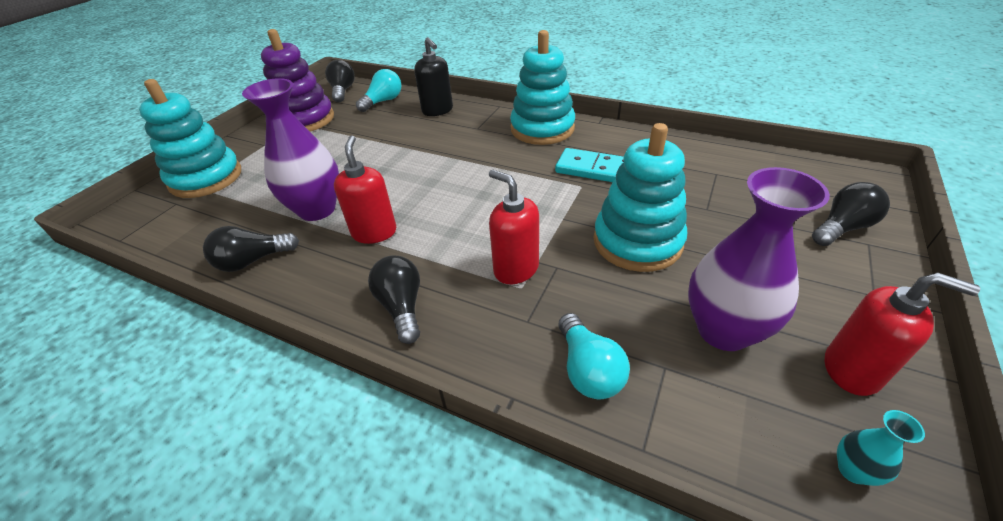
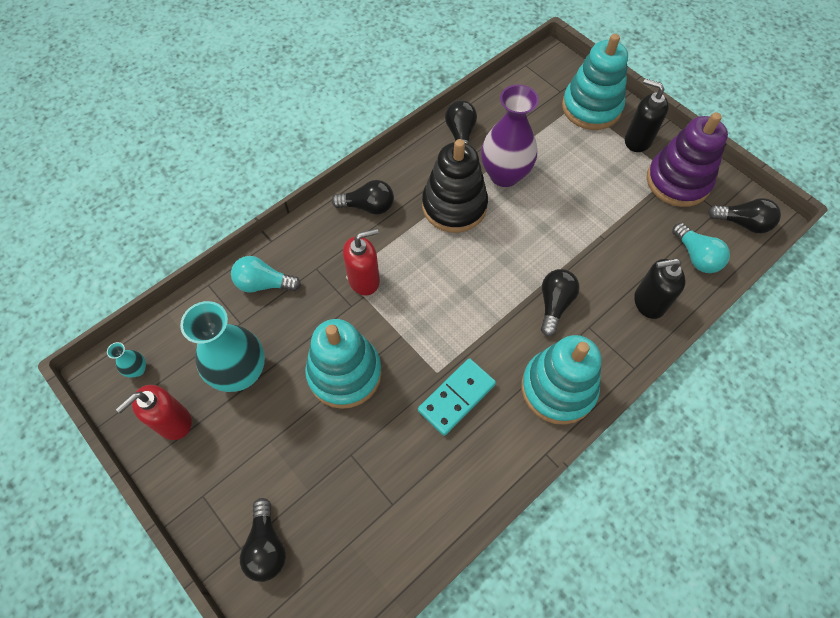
camera: 110 degrees right, 20 degrees up
red soap dispenser [334,135,396,244] -> black stacking toy [422,139,488,233]
purple vase [688,167,830,351] -> turquoise vase [180,301,265,392]
none -> black light bulb [541,269,580,336]
none -> black soap dispenser [625,79,669,152]

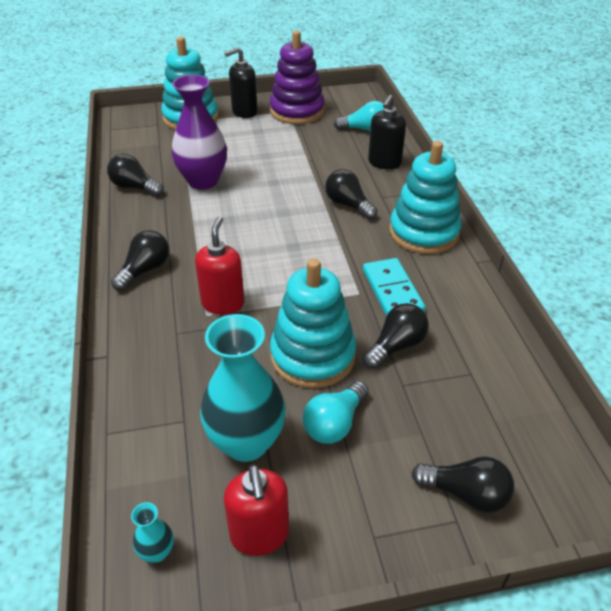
camera: 60 degrees left, 20 degrees down
turquoise light bulb [231,256,301,292] -> turquoise light bulb moved to [303,381,368,444]
black stacking toy [422,139,488,233] -> none
black light bulb [708,198,781,233] -> black light bulb moved to [363,303,429,369]

